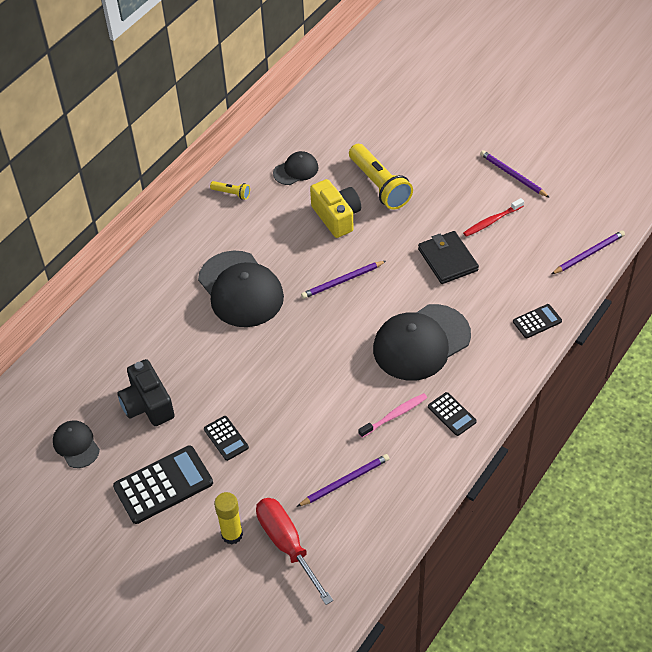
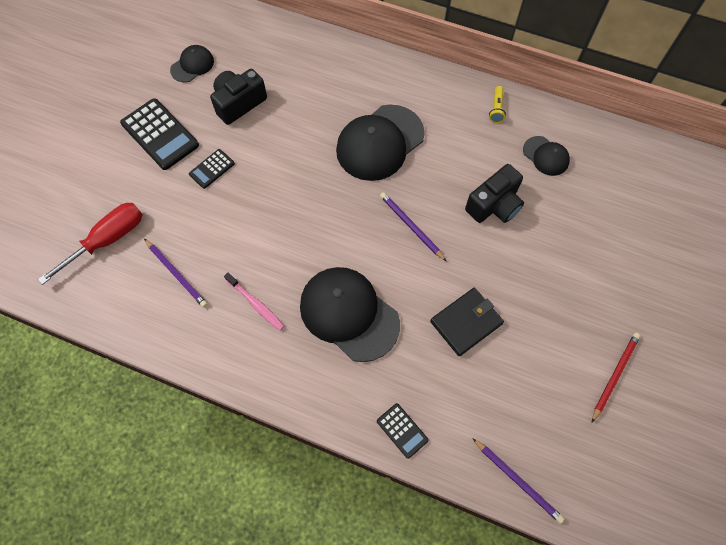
camera: 75 degrees right, 15 degrees up
yellow glue stick [214,492,243,544] -> none
yellow camera [310,179,361,238] -> black camera [465,164,524,223]
yellow flashlight [349,144,413,210] -> none
black calculator [428,392,477,436] -> none
red toothbrush [463,198,524,237] -> none
purple pencil [480,150,550,198] -> red pencil [592,333,640,422]

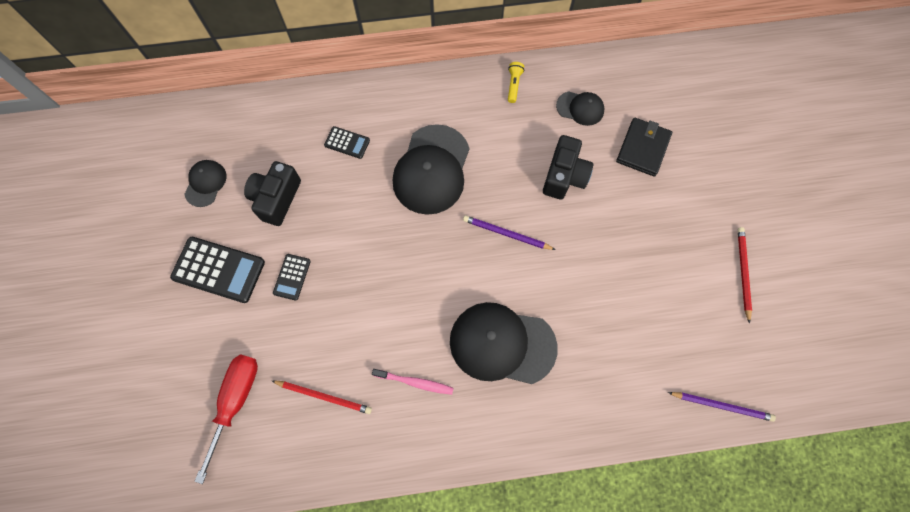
camera: 30 degrees left, 5 degrees up
purple pencil [144,239,208,308] -> red pencil [272,381,372,414]
black calculator [377,403,429,459] -> black calculator moved to [324,126,370,159]
black wallet [430,288,504,356] -> black wallet moved to [616,118,672,177]
yellow flashlight [489,86,506,123] -> yellow flashlight turned 150 degrees counterclockwise [508,62,524,103]

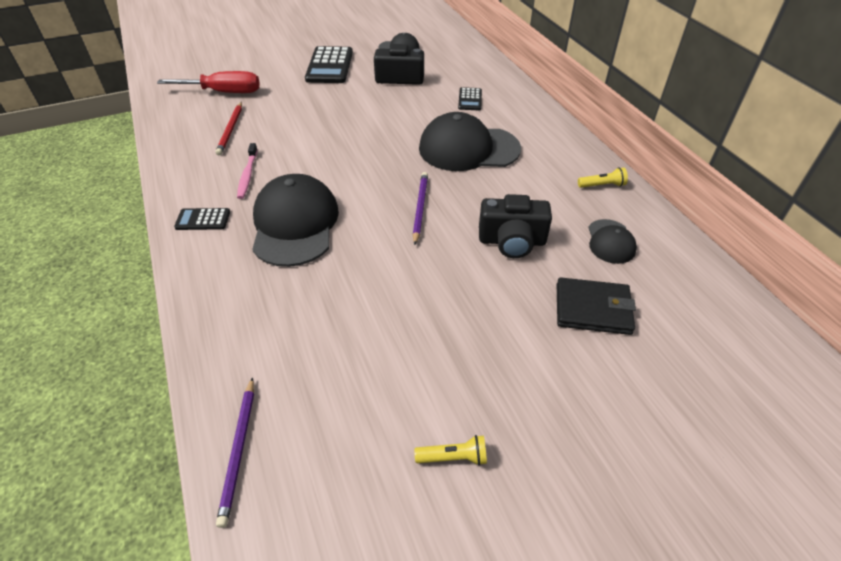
camera: 75 degrees right, 25 degrees down
black calculator [273,254,311,301] -> black calculator moved to [174,208,230,230]
red pencil [738,227,752,324] -> yellow flashlight [414,435,487,466]

